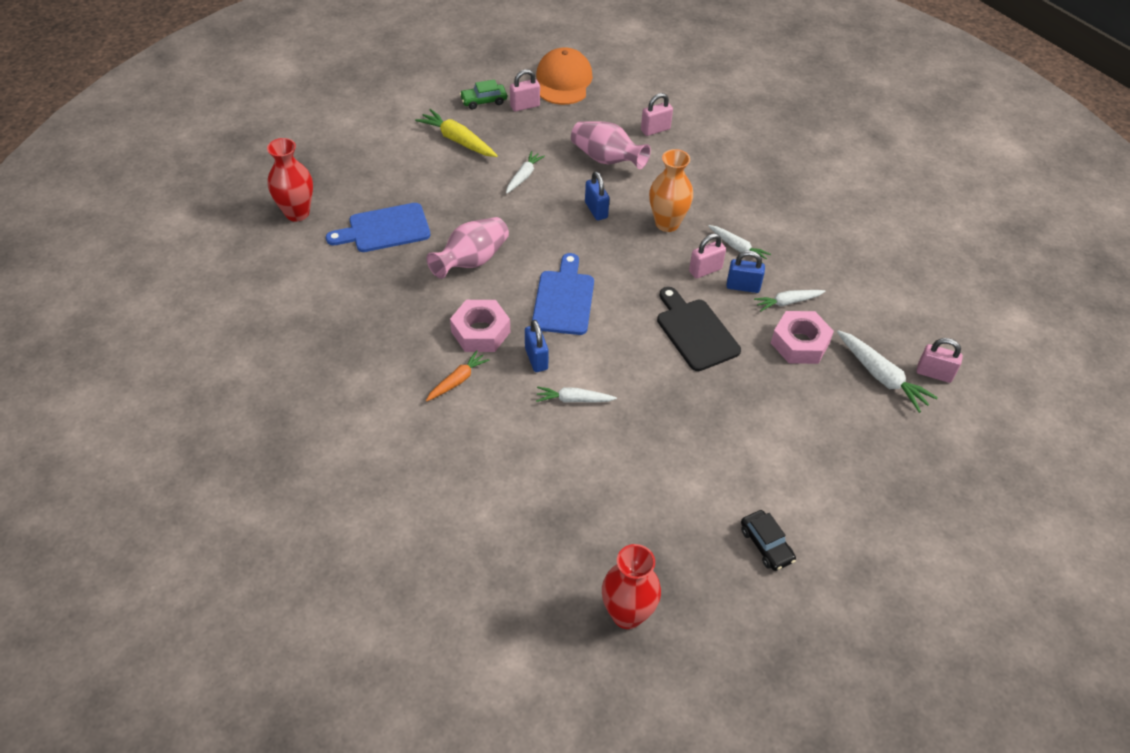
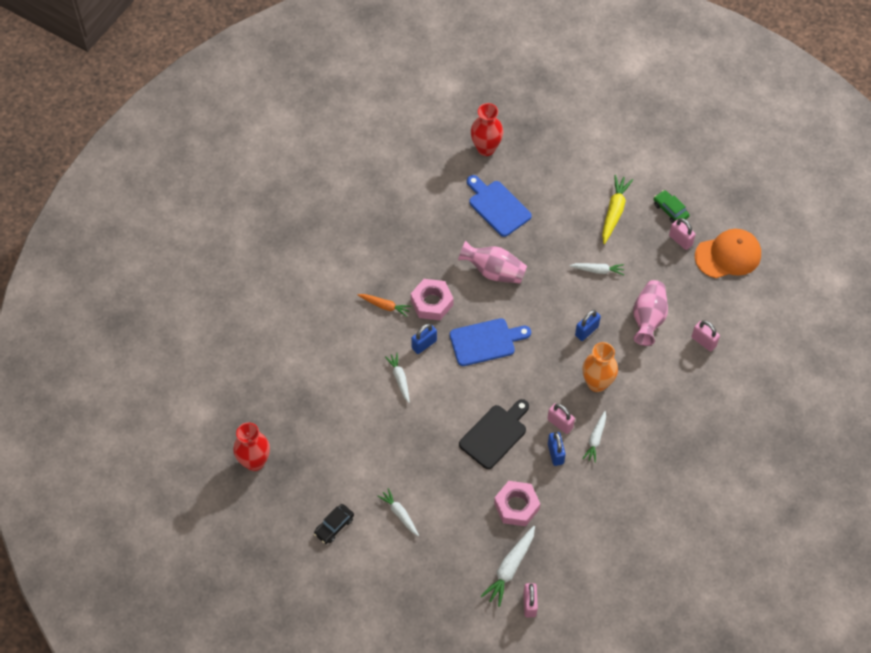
camera: 70 degrees right, 10 degrees up
white carrot [754,290,825,312] -> white carrot moved to [378,488,419,536]

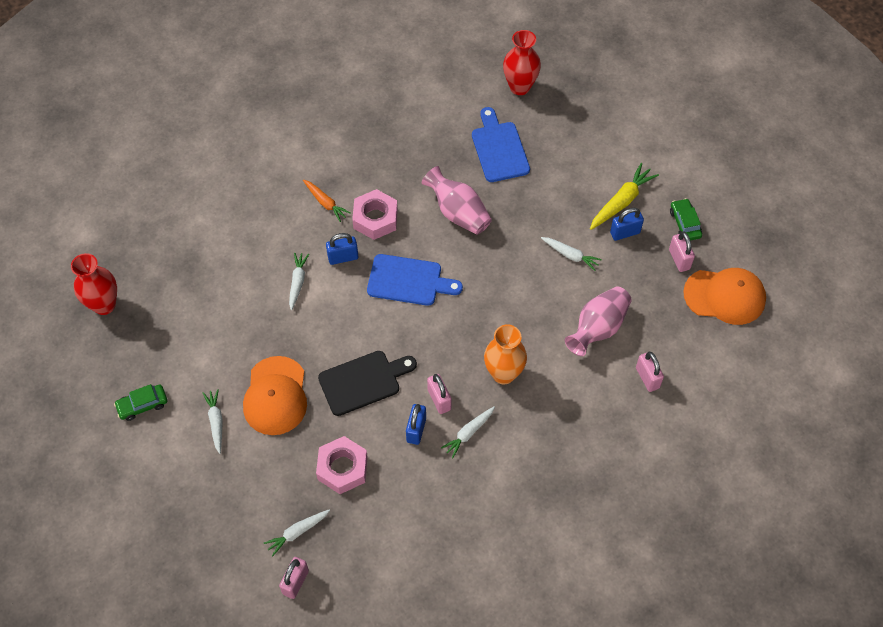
camera: 25 degrees right, 0 degrees up
black car [314,504,354,544] -> green car [114,384,167,421]
white carrot [481,526,535,607] -> white carrot [264,509,330,557], size x0.66
blue padlock [575,310,601,341] -> blue padlock moved to [610,208,644,241]
none -> orange cap [243,356,307,435]

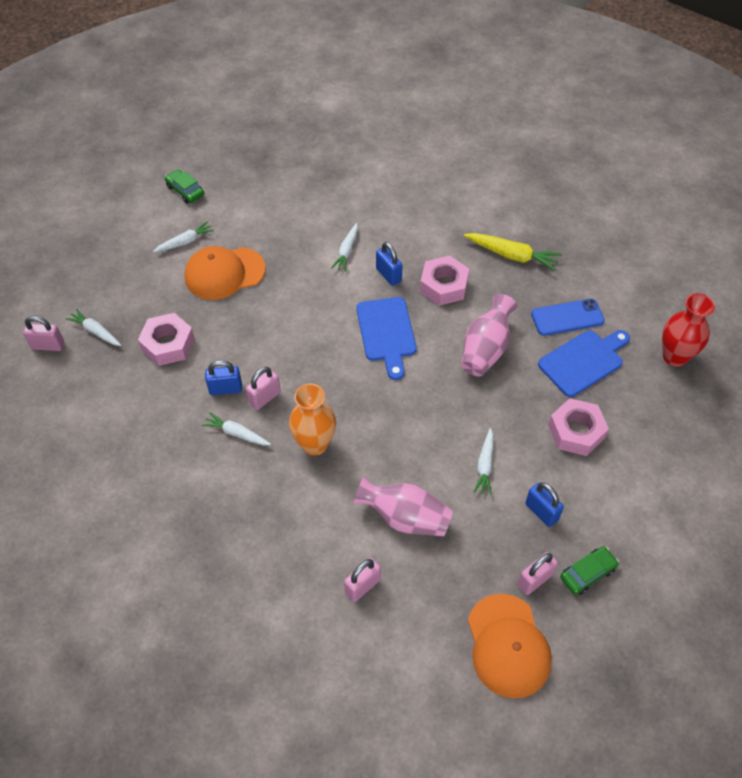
camera: 70 degrees right, 5 degrees down
red vase [71,253,117,315] -> none
white carrot [289,253,309,310] -> white carrot turned 120 degrees clockwise [331,223,358,272]
orange carrot [303,180,351,222] -> none
black cutting board [318,351,417,416] -> none
yellow carrot [590,163,659,230] -> yellow carrot moved to [464,233,562,271]
none -> blue phone [531,299,605,336]
none -> pink nut [548,398,609,456]

